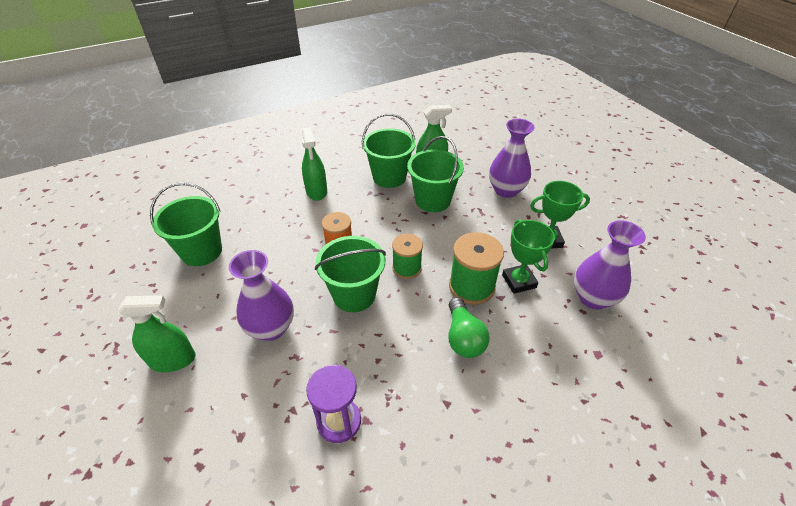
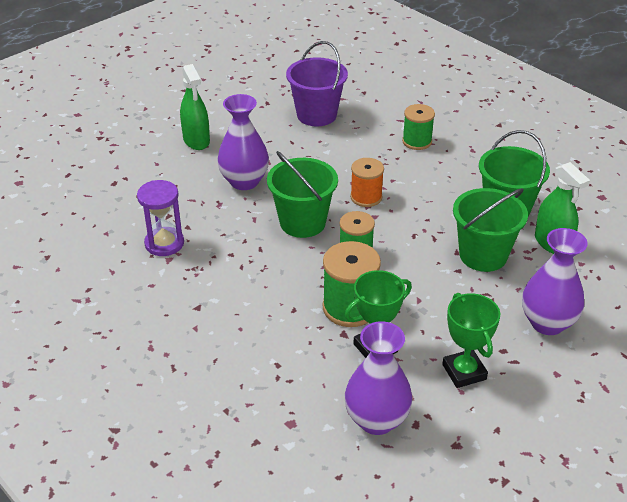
camera: 75 degrees right, 5 degrees down
green bucket [150,183,222,266] -> purple bucket [286,41,348,126]
green spray bottle [302,127,327,201] -> none
green light bulb [448,297,489,358] -> none
none -> green spool [402,104,435,150]

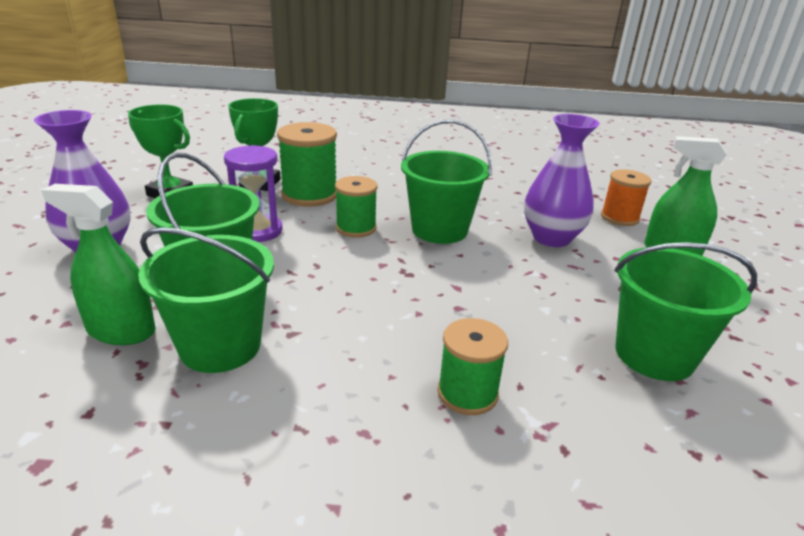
camera: 135 degrees right, 10 degrees down
purple hourglass [137,180,184,256] -> purple hourglass moved to [224,145,283,242]
purple bucket [286,41,348,126] -> green bucket [614,242,757,381]
purple vase [345,321,413,435] -> none
orange spool [350,158,384,207] -> orange spool moved to [601,169,651,226]

